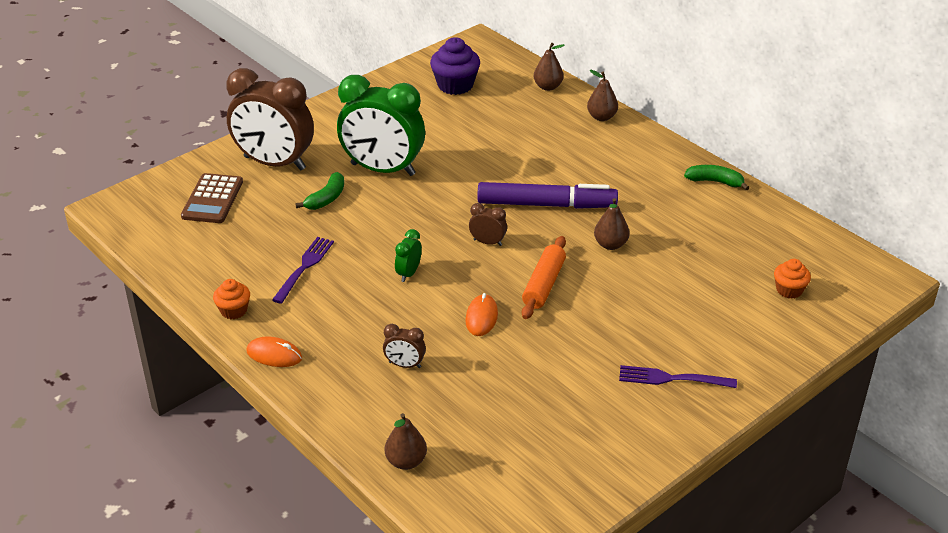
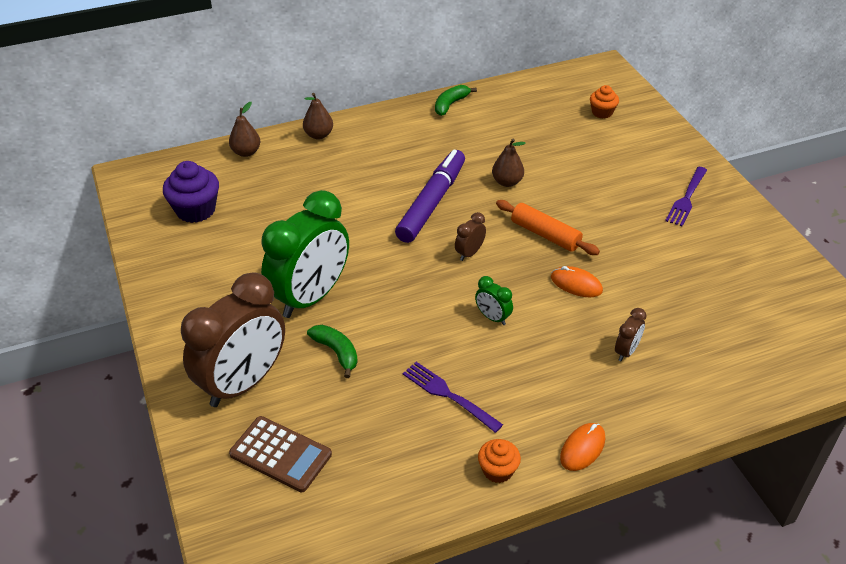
camera: 70 degrees left, 5 degrees up
brown pear [385,413,427,470] -> none

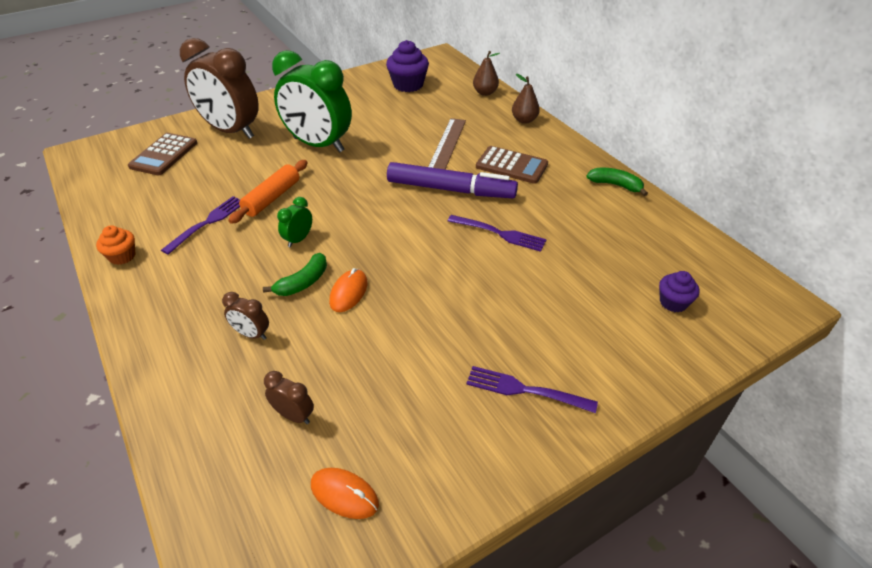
camera: 80 degrees right, 0 degrees up
green banana [307,325,358,378] -> green banana moved to [263,253,327,296]
brown clock [455,212,486,261] -> brown clock moved to [264,371,314,424]
brown pear [492,139,526,187] -> purple fork [448,215,547,252]
orange rolling pin [496,200,600,255] -> orange rolling pin moved to [228,160,308,224]
orange mouse [560,423,605,471] -> orange mouse moved to [311,468,379,519]
orange cupcake [590,85,619,119] -> purple cupcake [659,271,699,312]
none -> brown ruler [428,118,466,169]
none -> brown calculator [476,146,548,184]

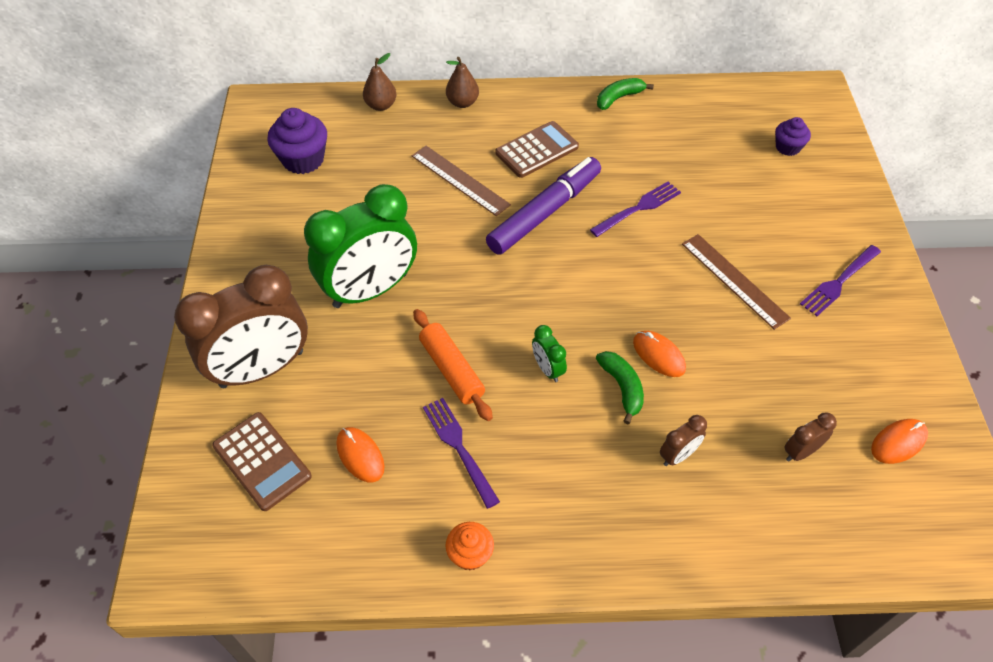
camera: 60 degrees left, 10 degrees up
none -> orange mouse [337,427,384,482]
none -> brown ruler [682,234,791,330]

